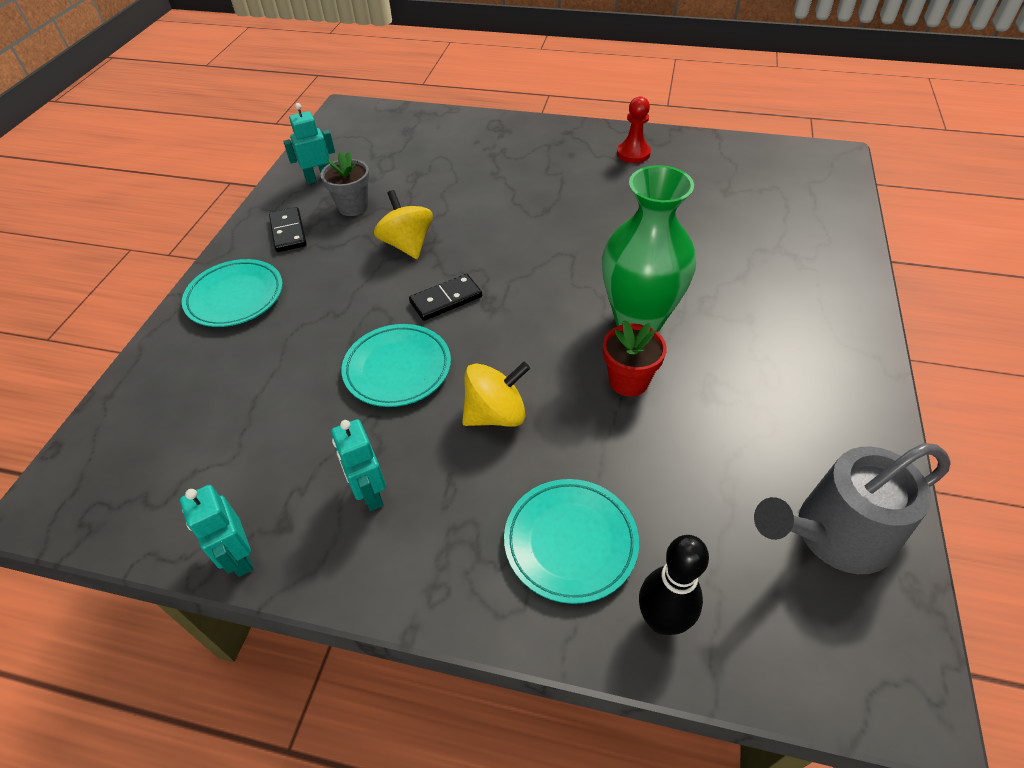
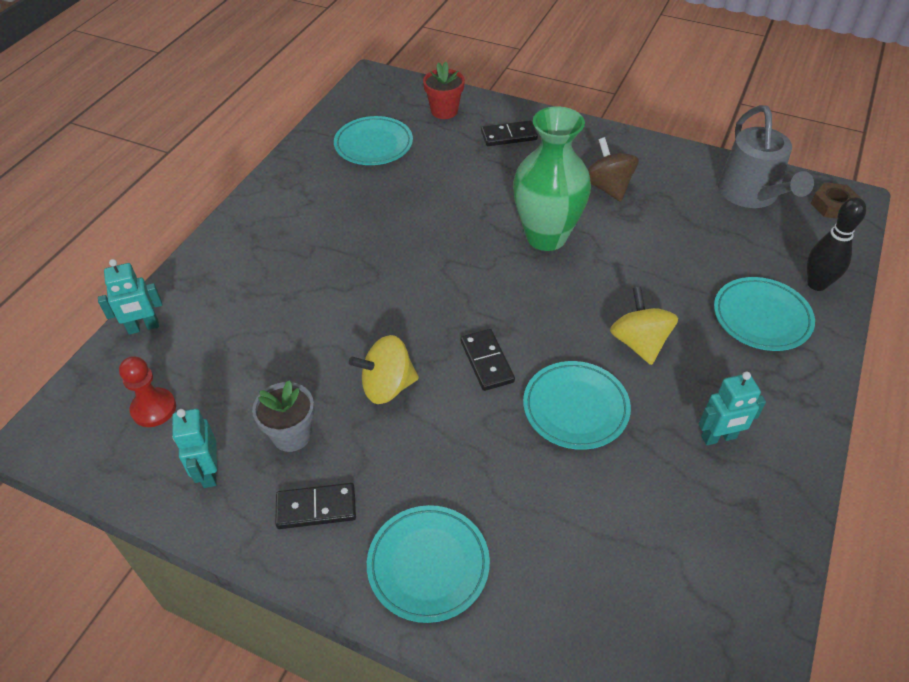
camera: 80 degrees left, 0 degrees up
turquoise robot [180,485,253,577] -> turquoise robot moved to [98,259,163,335]
red flower pot [603,320,667,397] -> red flower pot moved to [423,62,465,119]
red pawn [617,96,651,163] -> red pawn moved to [119,356,176,427]
none -> turquoise plate [334,116,413,165]
none -> black domino [481,120,538,146]
none -> brown spinning top [588,137,639,202]
none -> brown nut [811,182,861,218]

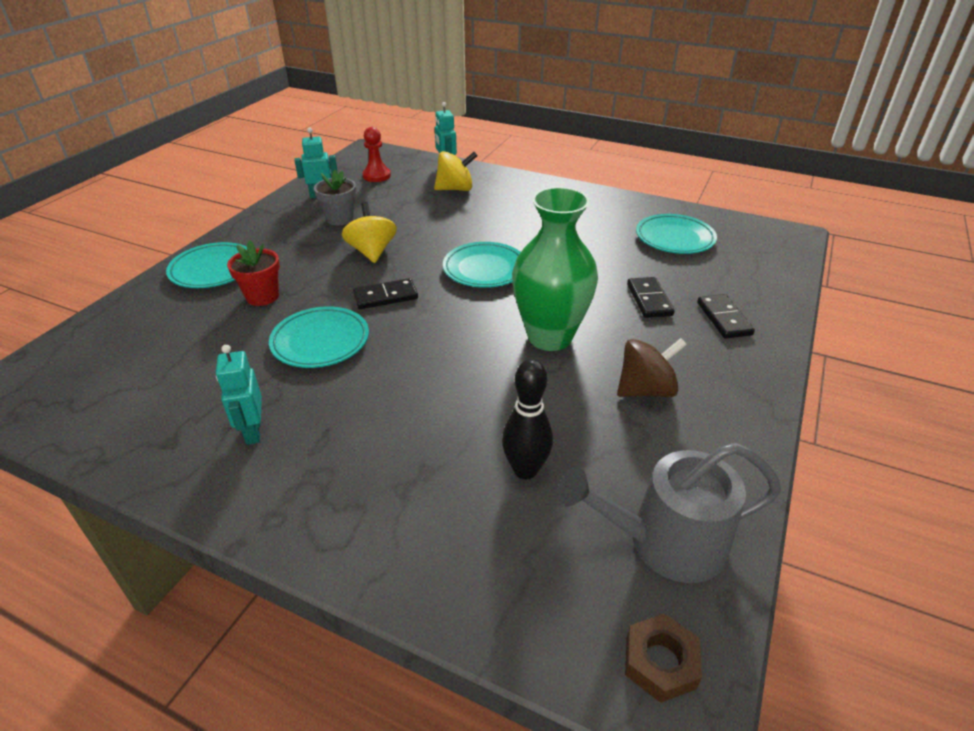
camera: 90 degrees right, 10 degrees down
black domino [275,483,356,529] -> black domino moved to [627,277,675,318]
red flower pot [423,62,465,119] -> red flower pot moved to [227,240,280,306]
yellow spinning top [610,287,678,365] -> yellow spinning top moved to [434,151,477,191]
turquoise plate [714,277,815,351] -> turquoise plate moved to [443,242,521,288]
black bowling pin [807,197,866,291] -> black bowling pin moved to [502,359,553,479]

